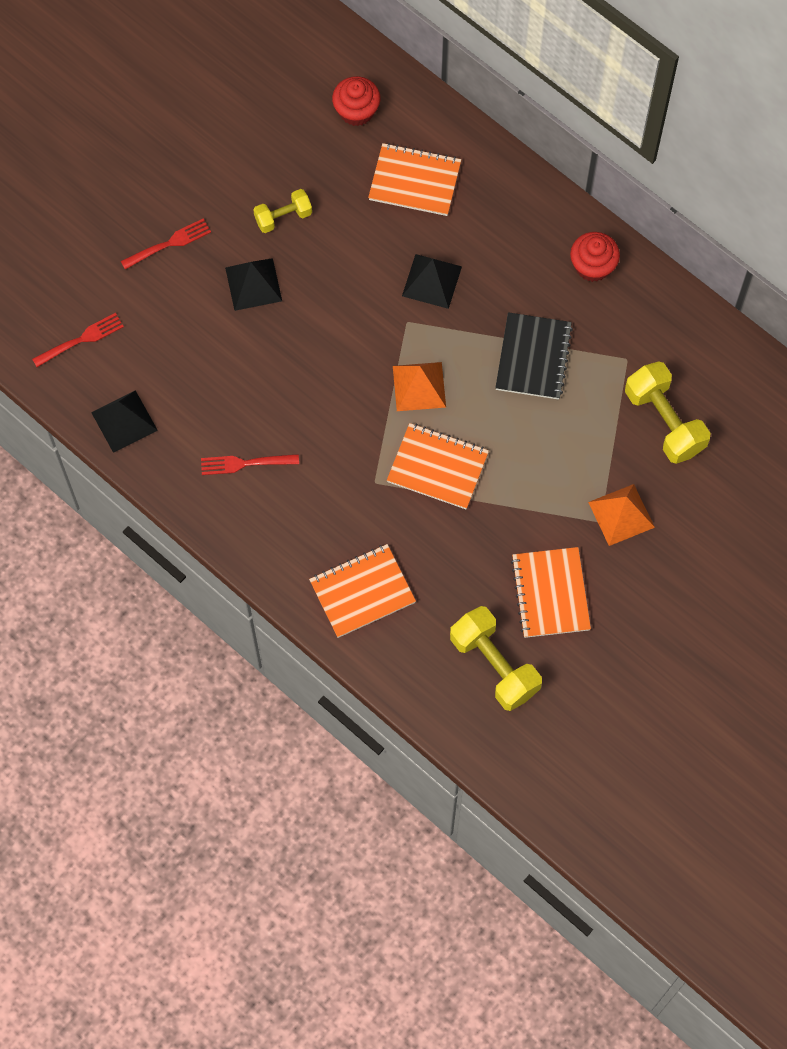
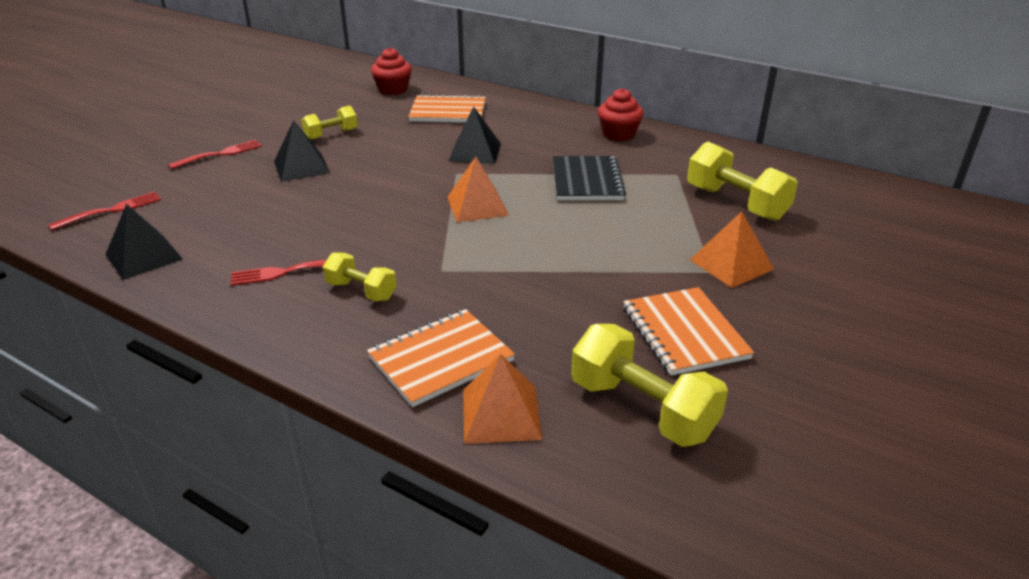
camera: 10 degrees left, 35 degrees down
orange notebook [387,423,489,509] -> none
none -> yellow dumbbell [323,252,397,302]
none -> orange pyramid [463,354,542,444]

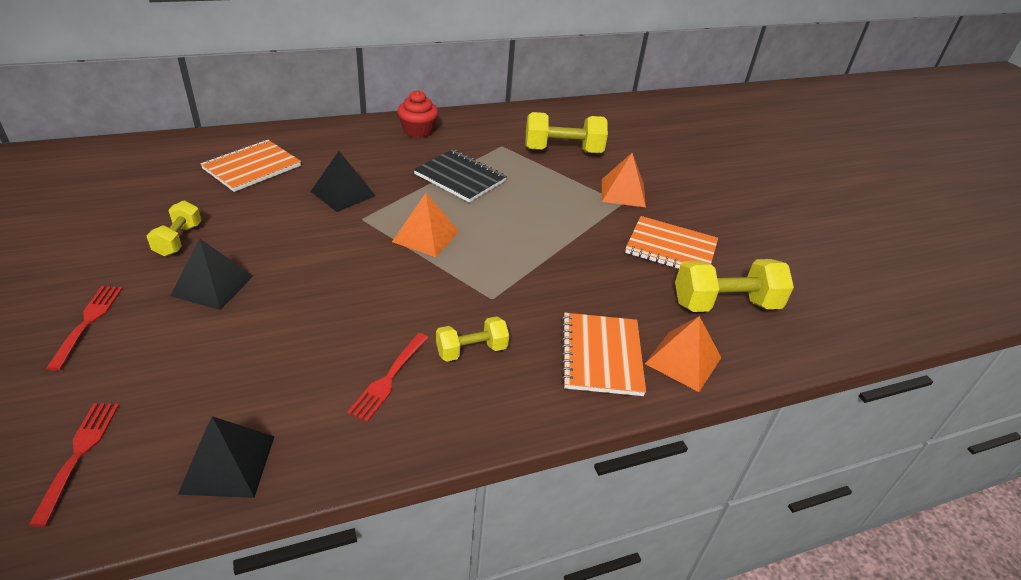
camera: 55 degrees left, 5 degrees up
red cupcake [371,47,412,95] -> none

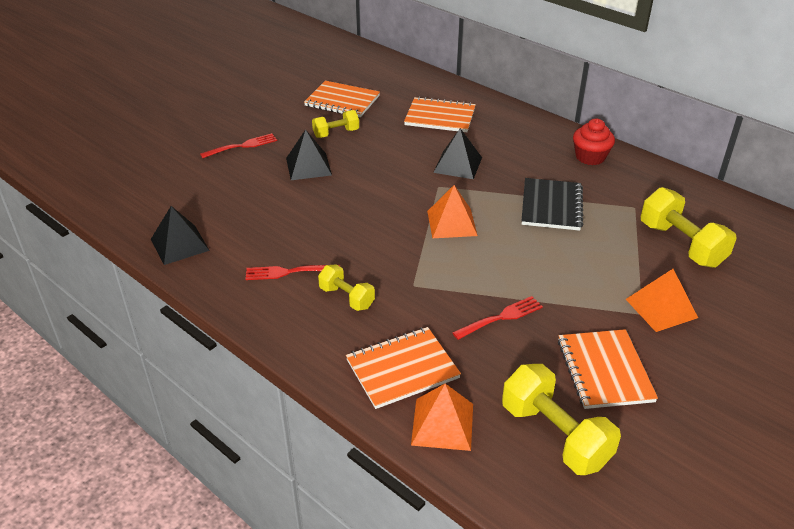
camera: 65 degrees right, 0 degrees up
red fork [29,403,119,527] -> red fork moved to [452,296,543,340]
none -> orange notebook [304,81,380,117]

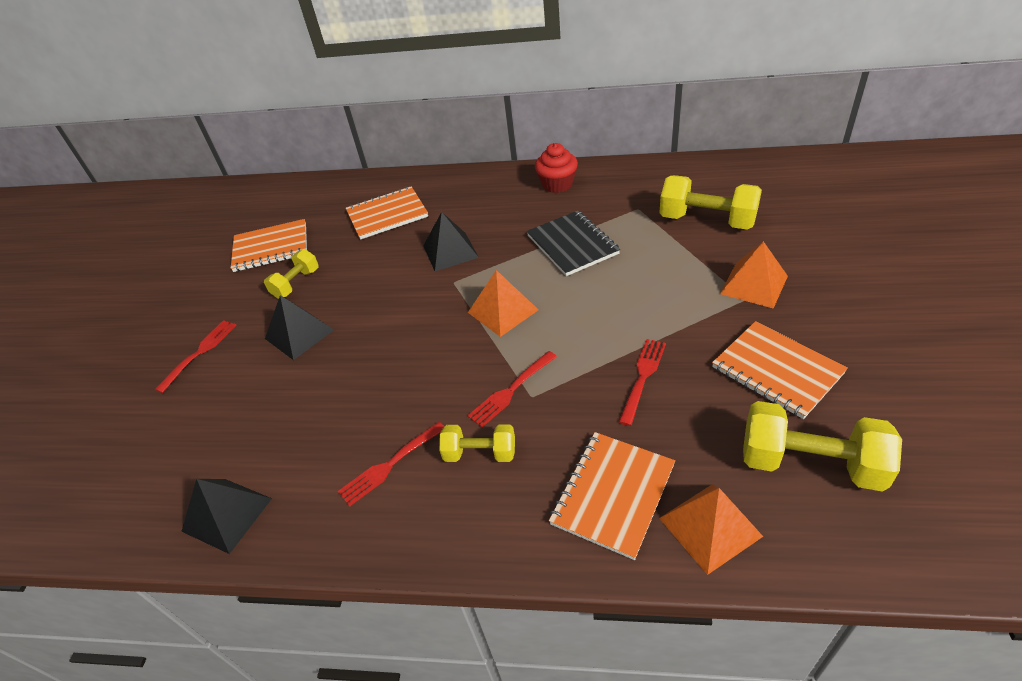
camera: 30 degrees left, 5 degrees up
none -> red fork [468,351,557,427]

